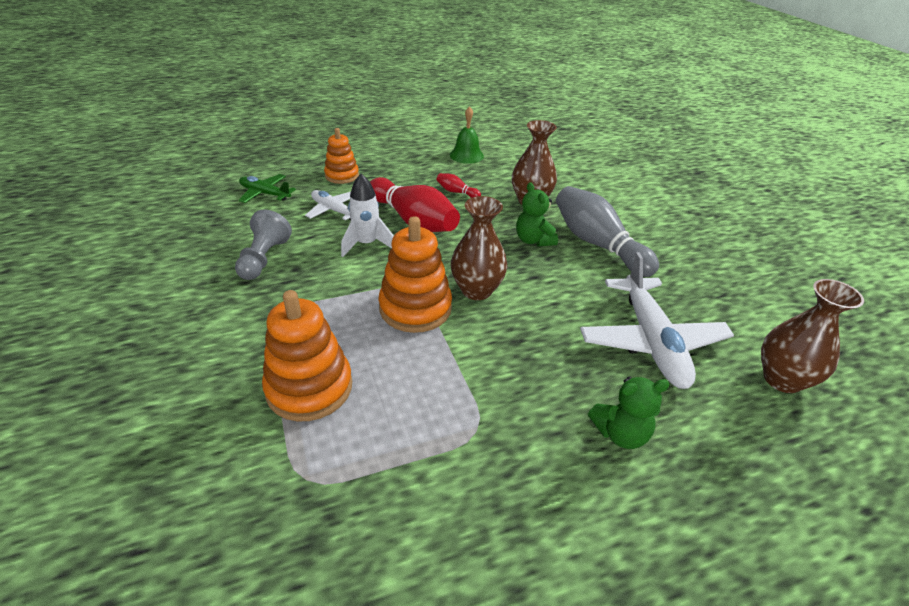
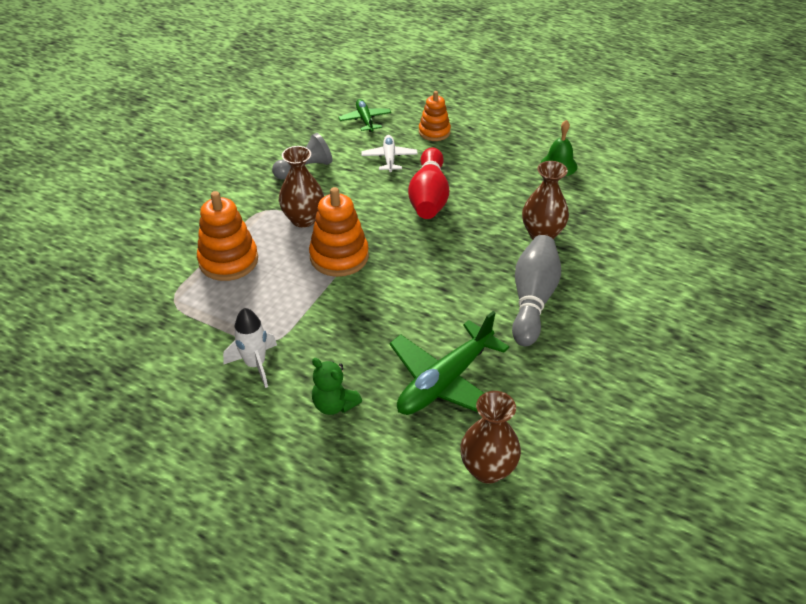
camera: 50 degrees right, 5 degrees up
white rocket [341,174,394,257] -> white rocket moved to [223,308,277,388]
red bowling pin [436,173,481,198] -> none
brown vase [451,196,508,300] -> brown vase moved to [279,146,324,227]
green teddy bear [516,182,558,247] -> none
white plane [580,252,734,389] -> green plane [389,311,509,415]

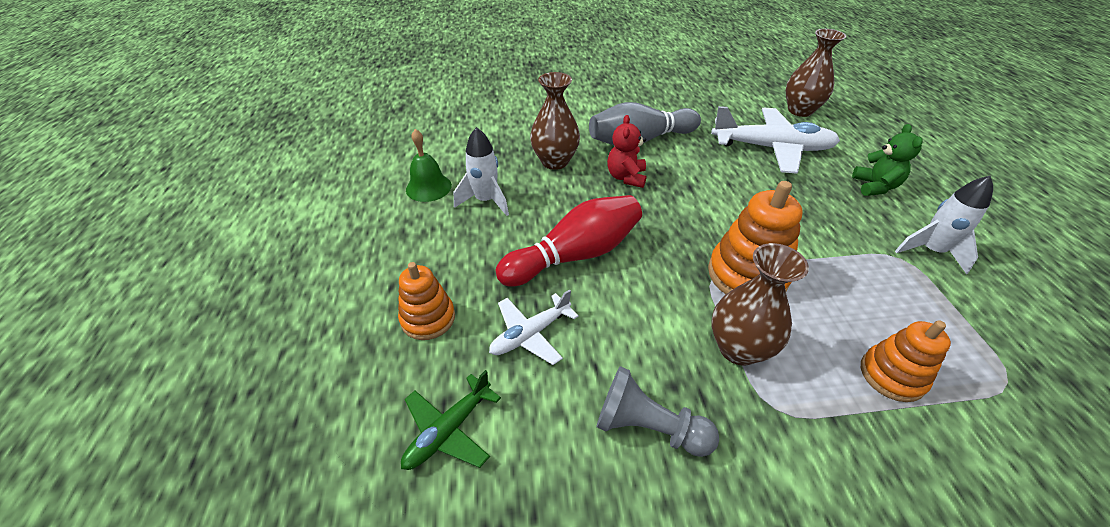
camera: 125 degrees left, 0 degrees up
orange stacking toy [197,191,258,281] -> orange stacking toy [861,320,951,402], size x0.64
green plane [389,311,509,415] -> white plane [711,106,840,174]
none -> white rocket [454,127,509,216]
none -> red teddy bear [607,115,647,188]

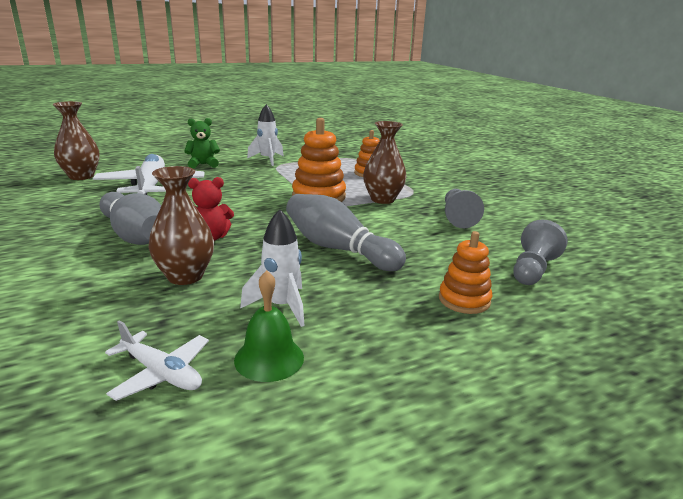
camera: 110 degrees left, 20 degrees down
green plane [401,370,501,470] -> grey pawn [513,220,568,285]
white plane [489,289,579,365] -> white plane moved to [105,320,209,401]
red bowling pin [496,195,642,287] -> grey bowling pin [286,194,406,271]

